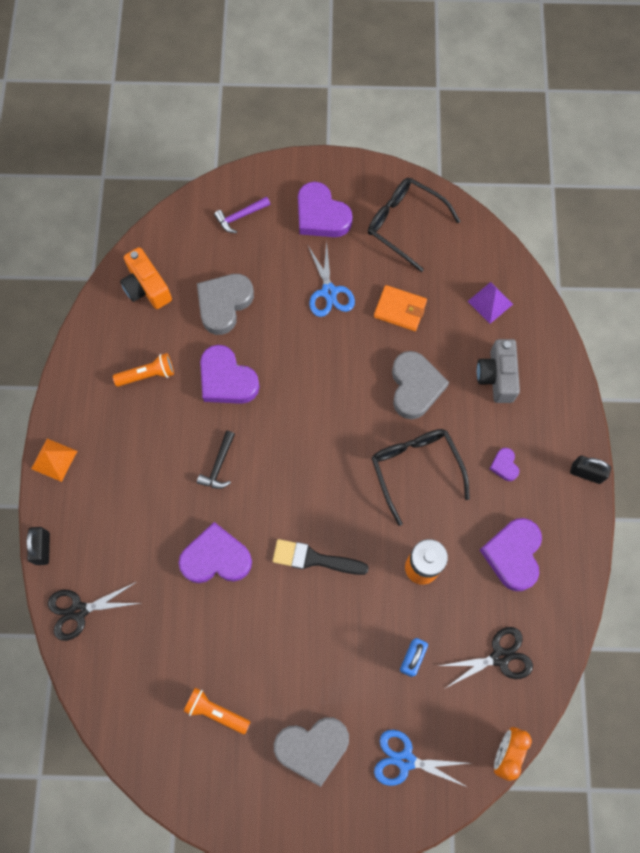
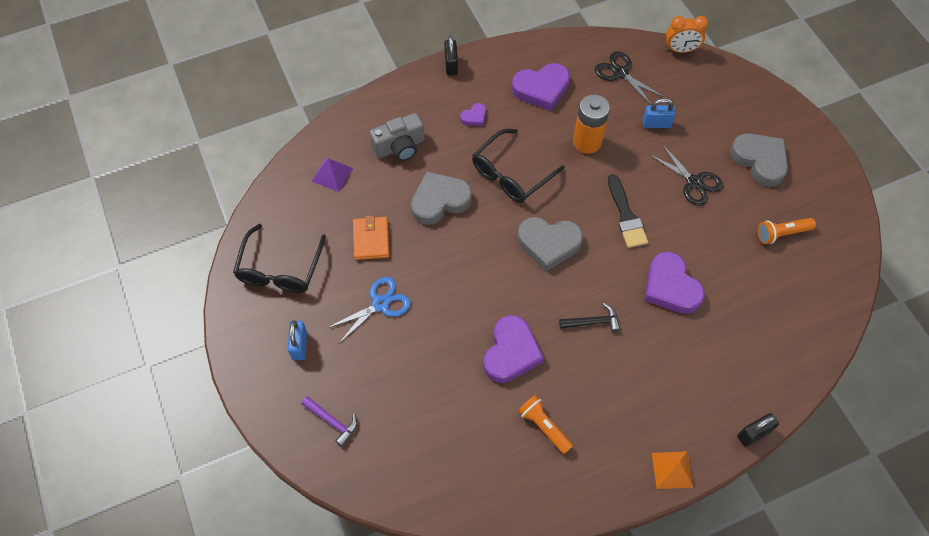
camera: 115 degrees left, 10 degrees down
black scissors [48,582,140,641] -> black scissors moved to [649,143,723,206]
orange camera [120,247,172,309] -> none
orange flashlight [183,688,250,734] -> orange flashlight turned 75 degrees clockwise [757,218,816,244]
grey heart [197,274,254,335] -> grey heart moved to [517,217,583,271]
purple heart [298,182,353,237] -> blue padlock [288,320,307,360]
blue scissors [374,730,469,788] -> none

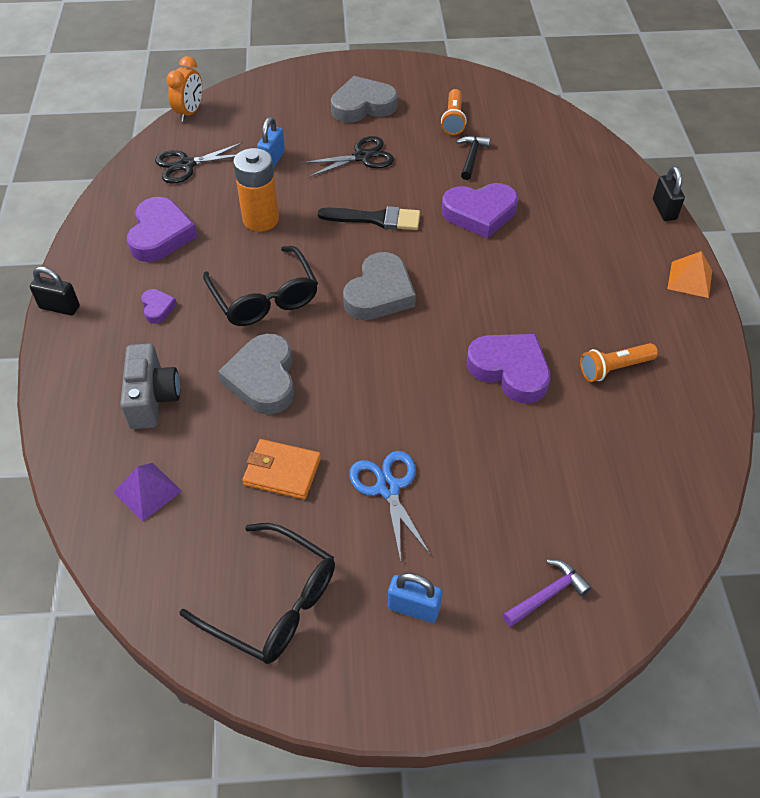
camera: 70 degrees left, 10 degrees down
black hammer [559,303,620,332] -> black hammer moved to [456,136,491,180]

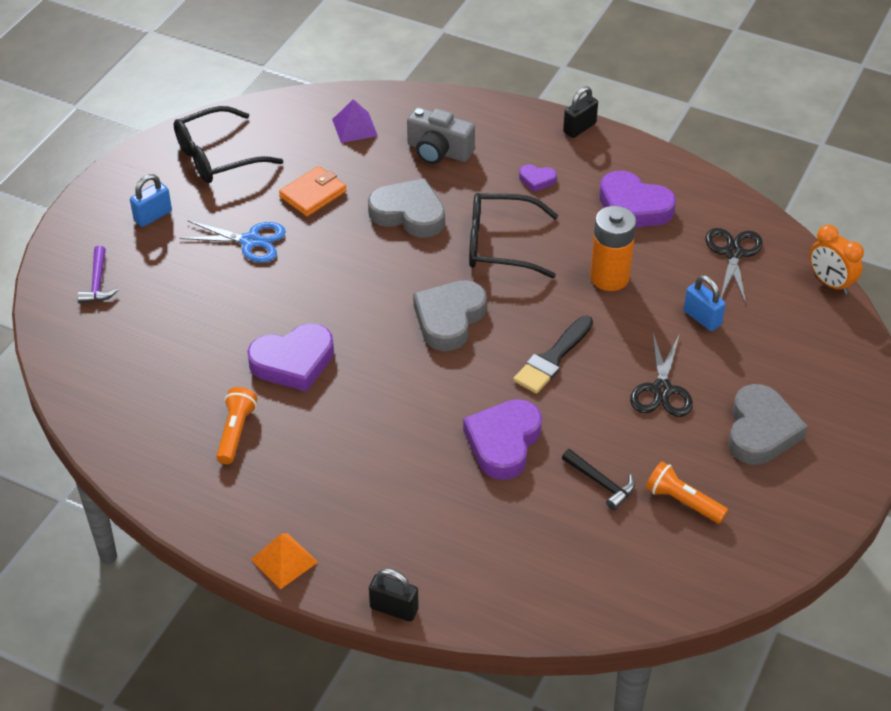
camera: 120 degrees right, 5 degrees down
grey heart [343,252,416,320] -> grey heart turned 60 degrees clockwise [413,280,487,351]

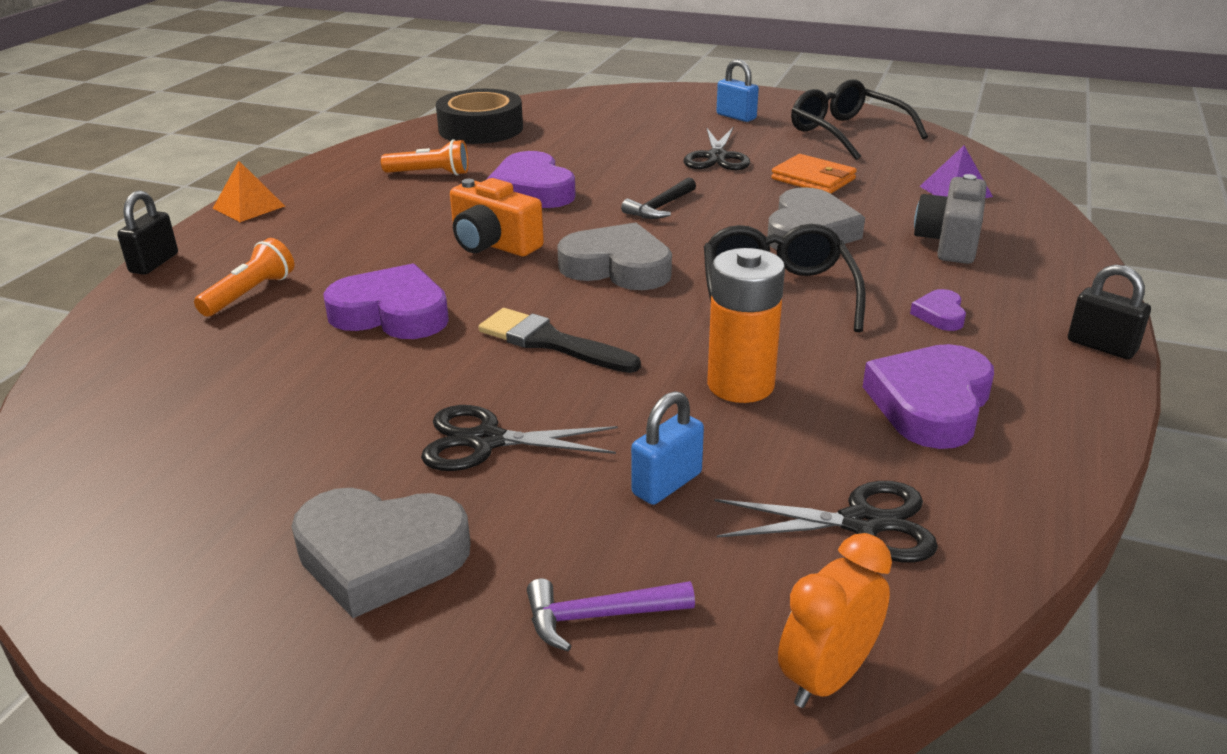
camera: 85 degrees right, 15 degrees down
purple hammer [77,246,118,303] -> purple hammer moved to [527,578,695,651]
blue scissors [180,220,286,263] -> black scissors [683,126,750,170]
black hammer [562,449,635,510] -> black hammer moved to [621,177,696,219]
orange flashlight [646,462,728,524] -> orange flashlight moved to [194,238,294,317]
none -> black tape [436,89,523,144]
none -> orange camera [450,178,544,256]

